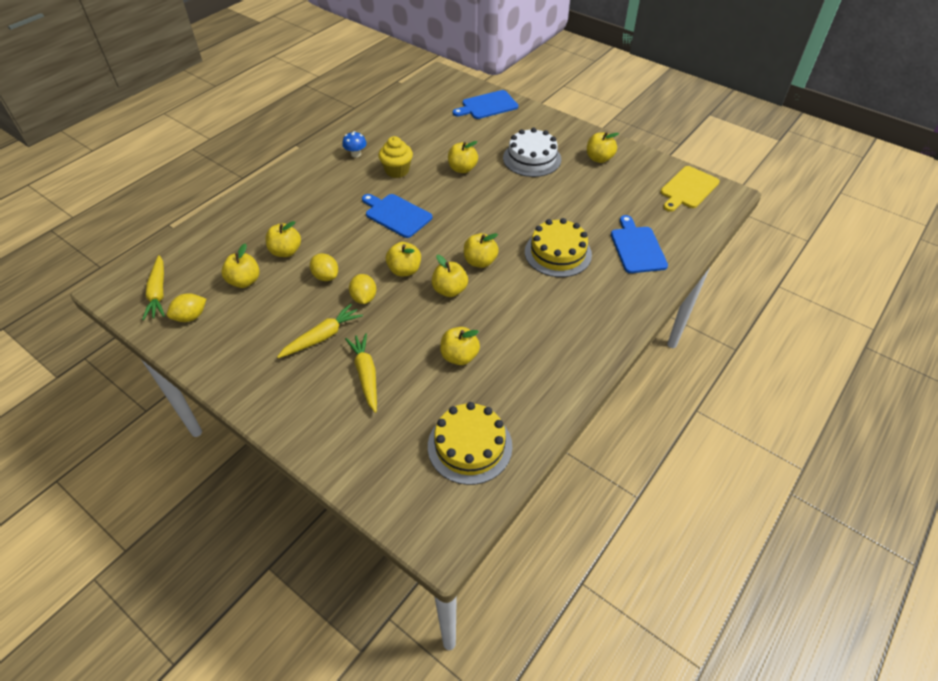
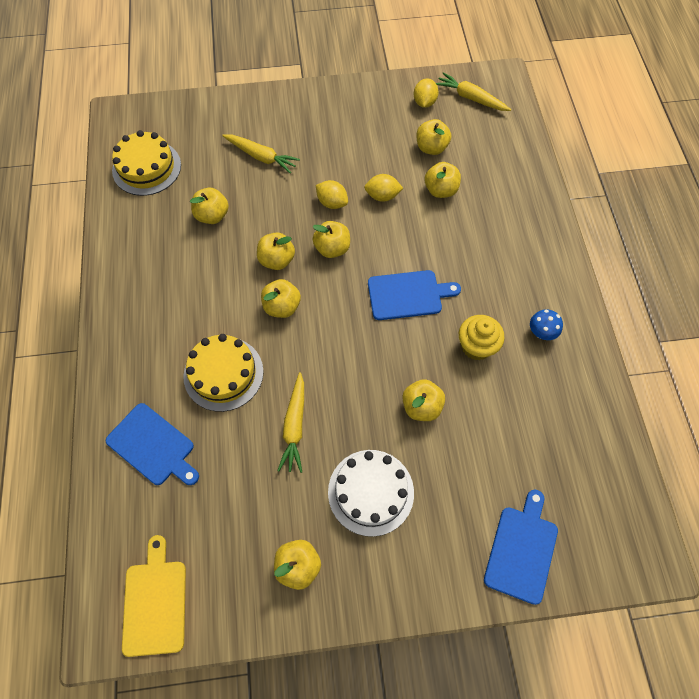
camera: 135 degrees right, 15 degrees up
yellow carrot [277,304,363,358] -> yellow carrot moved to [277,372,304,473]

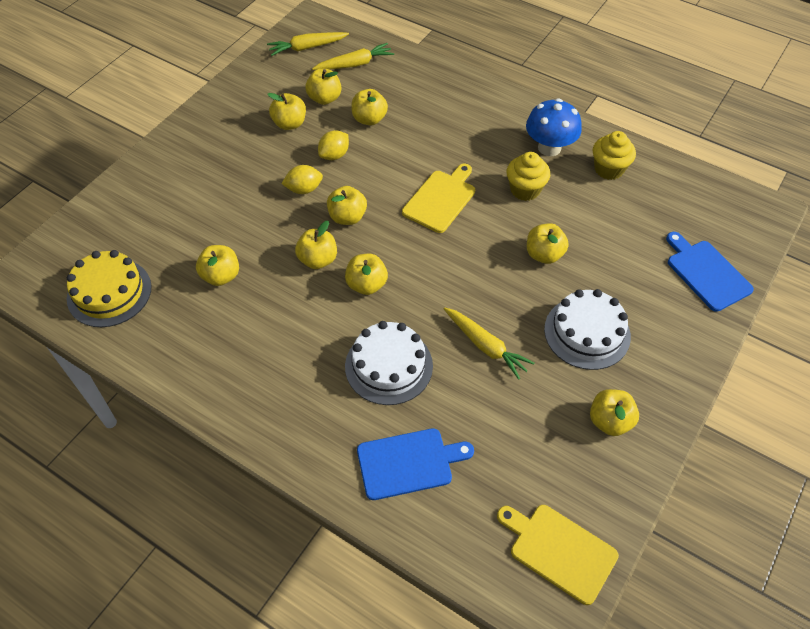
camera: 50 degrees left, 10 degrees down
yellow cake [183,334,264,412] -> white cake [345,321,433,405]
yellow carrot [222,135,300,174] -> yellow carrot moved to [312,43,394,70]
blue cutting board [368,270,461,320] -> yellow cutting board [402,164,475,233]
yellow lemon [414,79,439,108] -> none
blue mushroom [530,309,563,340] -> blue mushroom [526,98,582,156], size x1.81
none -> yellow apple [268,93,306,130]
none -> yellow cupcake [593,131,636,180]

